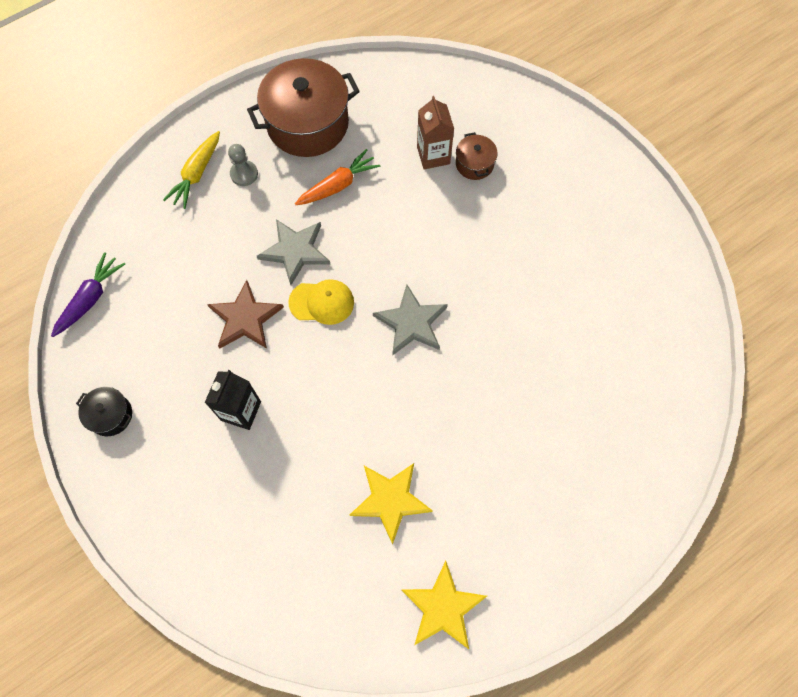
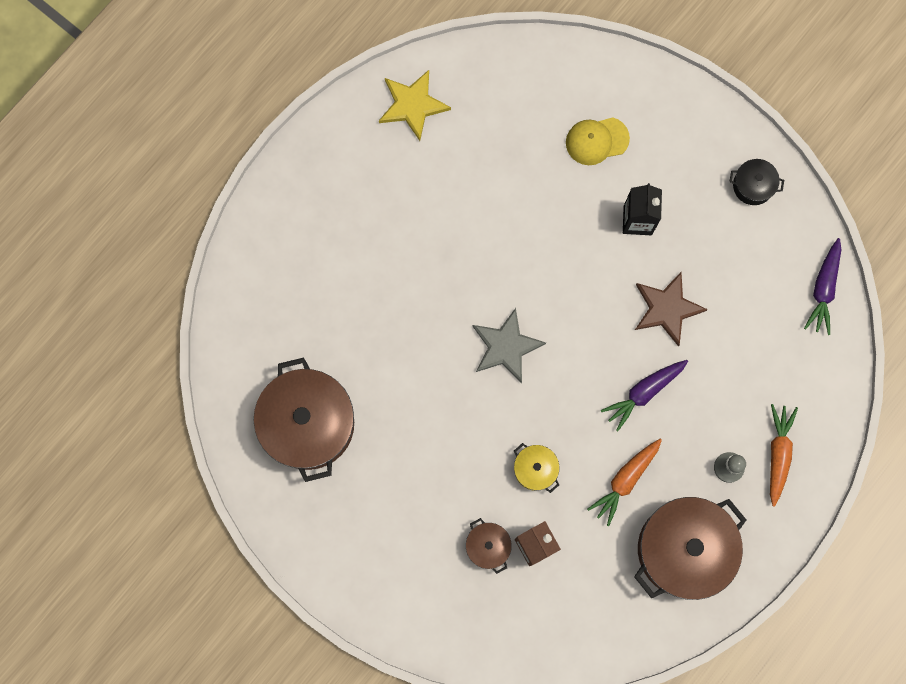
camera: 165 degrees right, 10 degrees up
yellow carrot [163,131,220,209] -> orange carrot [770,404,798,507]
grey star [257,219,330,285] -> purple carrot [601,360,688,431]
yellow cap [288,279,354,325] -> yellow cap moved to [566,117,630,165]
yellow star [350,463,433,545] -> none
none -> brown pot [254,358,354,482]
none -> yellow pot [514,443,559,493]

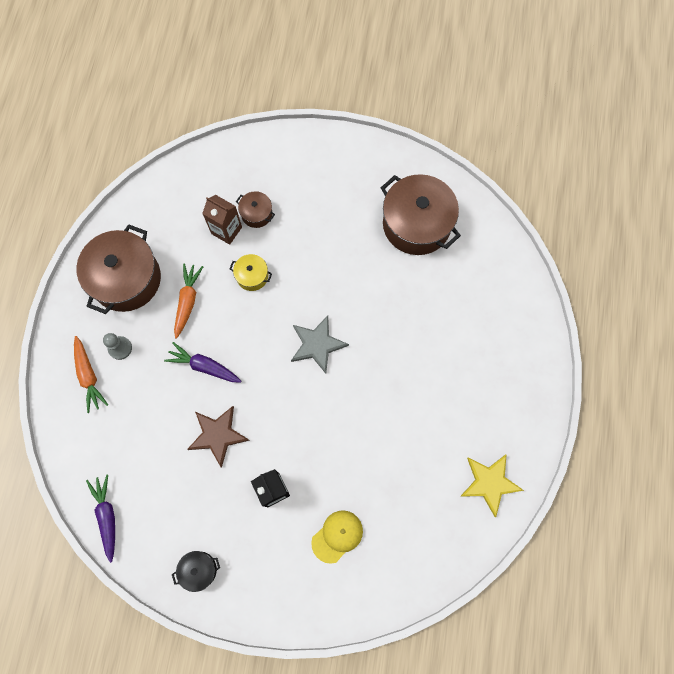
camera: 150 degrees right, 5 degrees down
purple carrot [601,360,688,431] -> purple carrot turned 90 degrees counterclockwise [164,342,241,383]

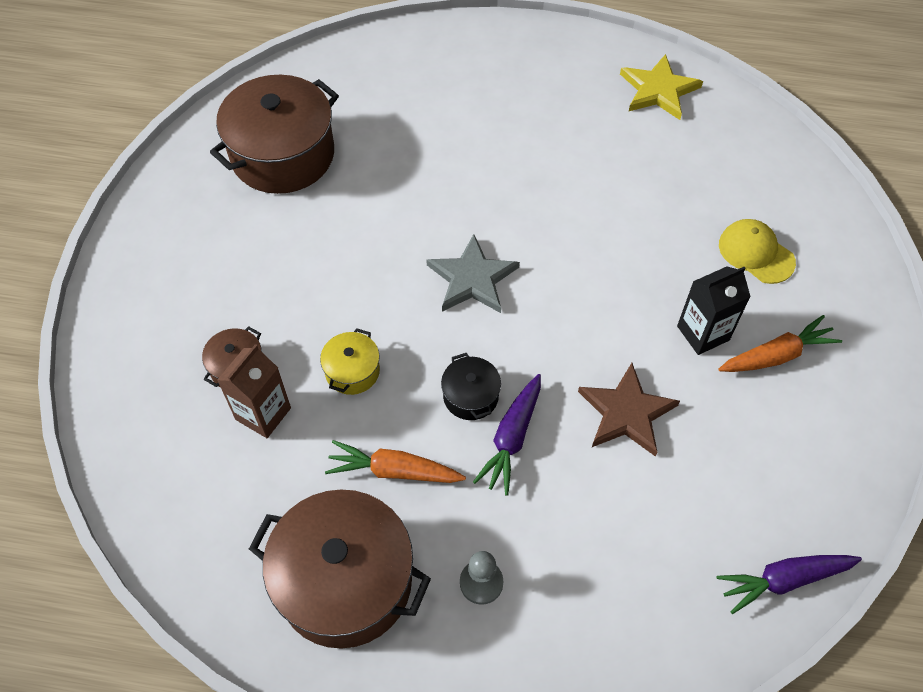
camera: 90 degrees left, 15 degrees down
orange carrot [74,336,108,413] -> orange carrot moved to [718,315,842,372]
black pot [172,551,220,592] -> black pot moved to [441,353,501,420]

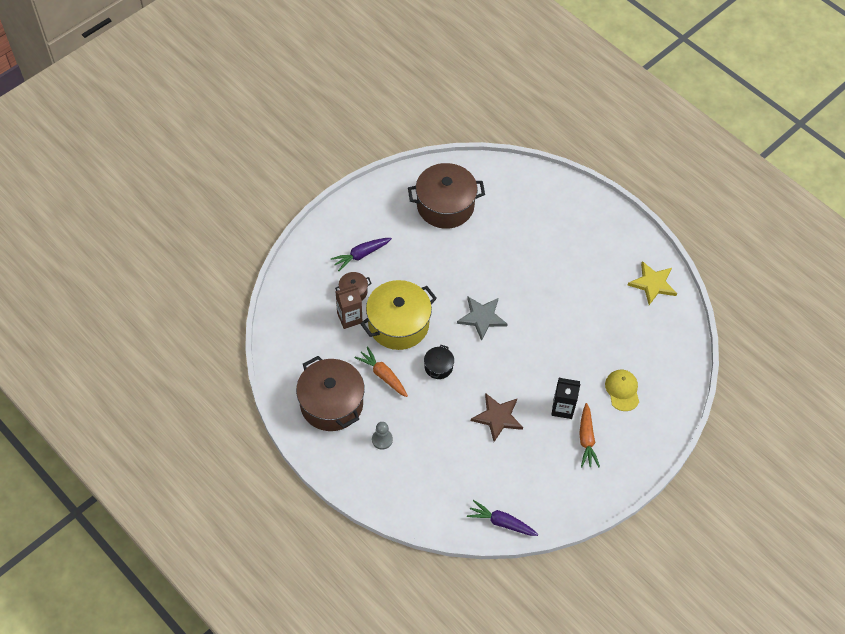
camera: 35 degrees right, 0 degrees up
yellow pot [320,328,380,395] -> yellow pot [360,280,437,350], size x2.17
purple carrot [473,374,541,496] -> purple carrot moved to [331,238,392,271]
orange carrot [718,315,842,372] -> orange carrot turned 75 degrees clockwise [579,403,600,467]

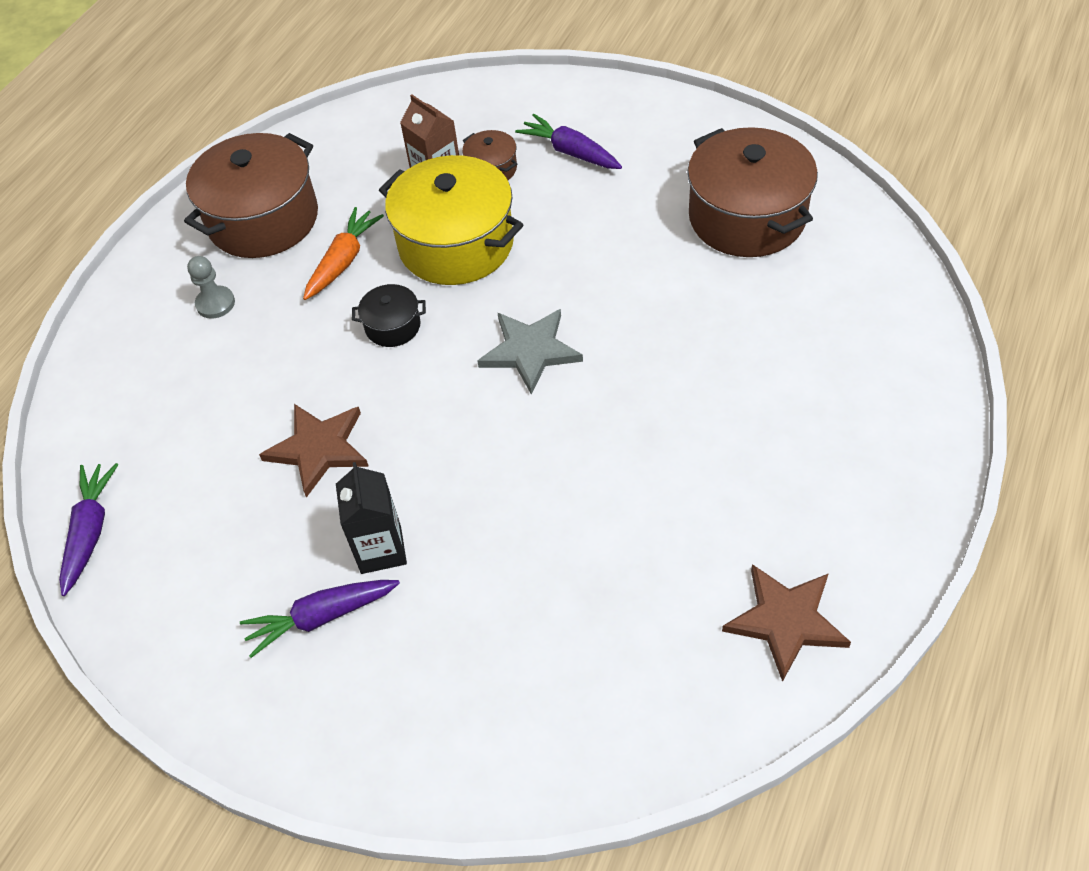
camera: 75 degrees right, 5 degrees down
orange carrot [579,403,600,467] -> purple carrot [240,580,400,658]
yellow cap [605,370,639,411] -> none
yellow star [627,261,677,305] -> brown star [722,564,851,682]

